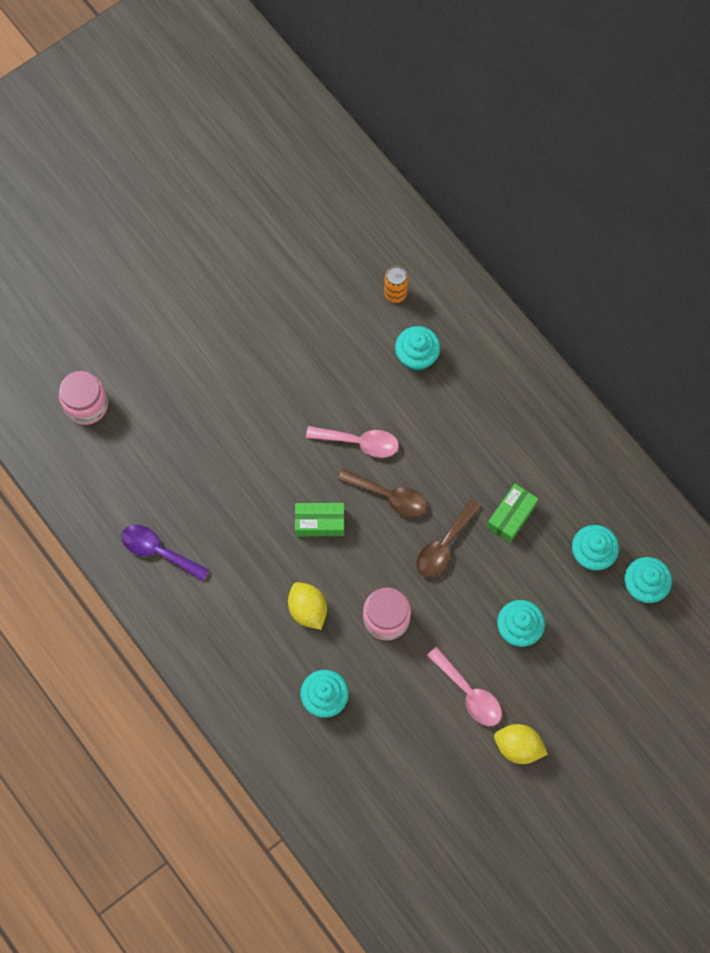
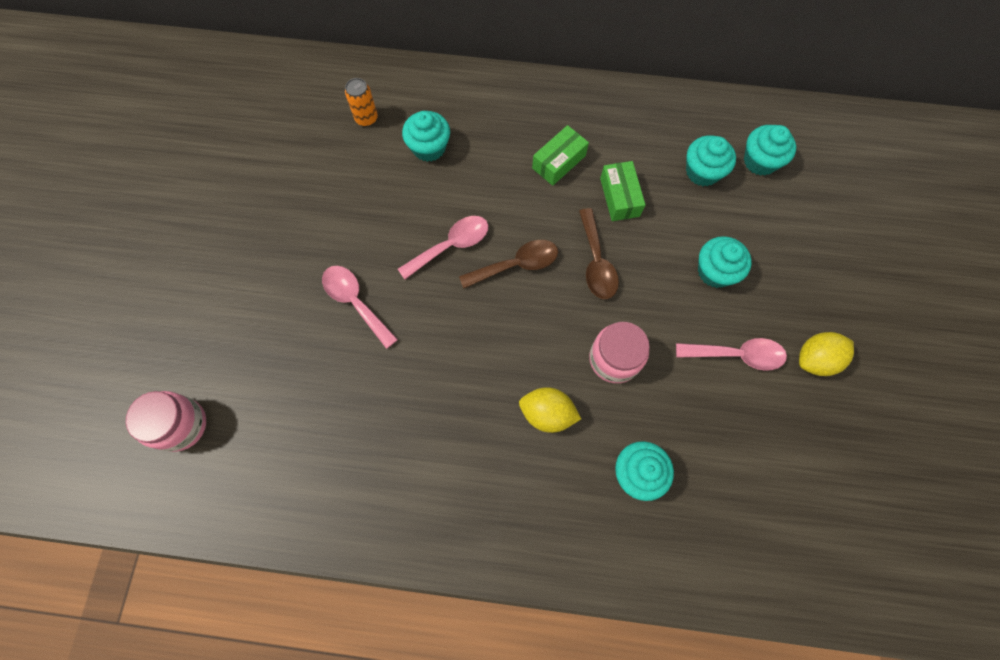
camera: 45 degrees left, 0 degrees up
purple spoon [121,525,209,581] -> none
green box [295,503,344,536] -> green box moved to [532,125,589,186]
none -> pink spoon [322,266,398,349]

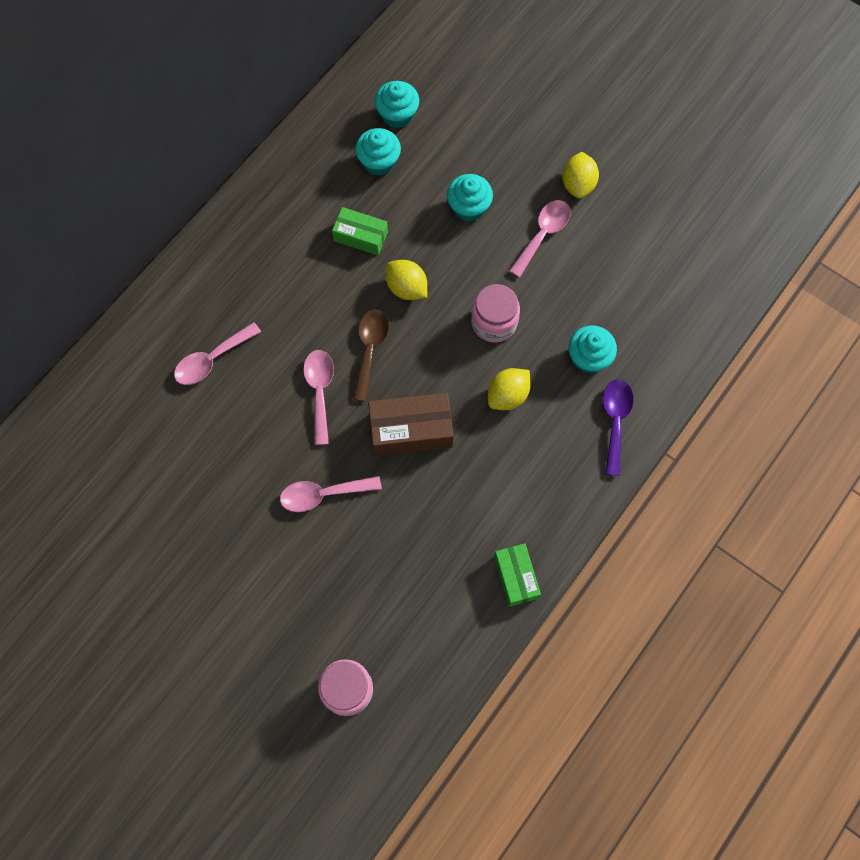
camera: 60 degrees left, 0 degrees up
orange can [345,78,378,127] -> none
turquoise cupcake [402,111,450,162] -> pink spoon [174,322,261,385]
green box [532,125,589,186] -> green box moved to [494,543,541,607]
brown spoon [579,208,619,299] -> yellow lemon [386,260,427,300]
none -> brown box [368,393,454,456]
none -> purple spoon [603,379,634,476]

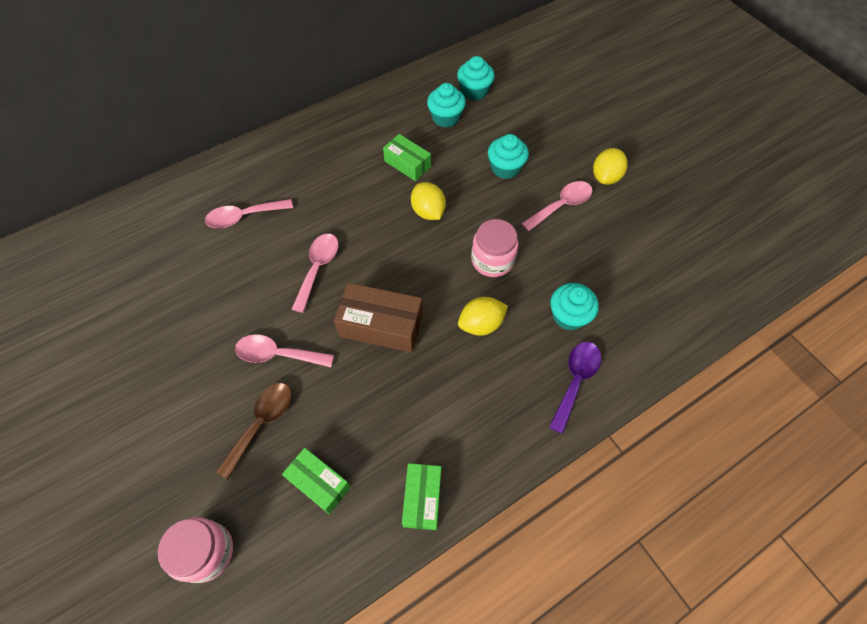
camera: 20 degrees right, 10 degrees down
brown spoon [353,309,389,402] -> brown spoon moved to [216,383,292,479]
none -> green box [282,448,351,514]

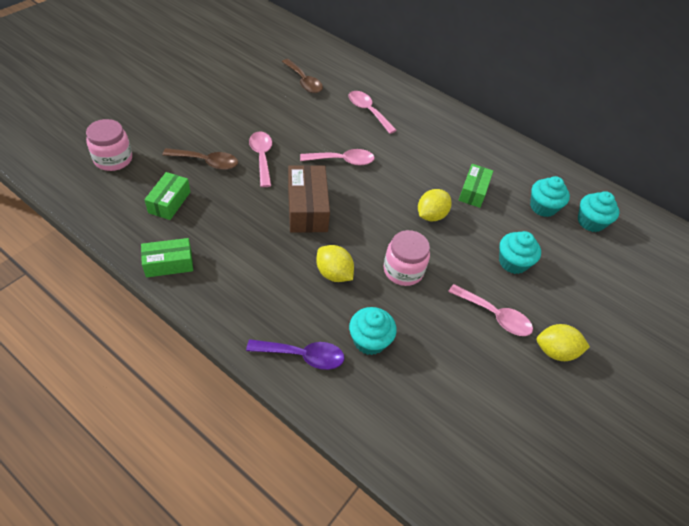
camera: 65 degrees right, 10 degrees down
none -> brown spoon [282,59,323,93]

